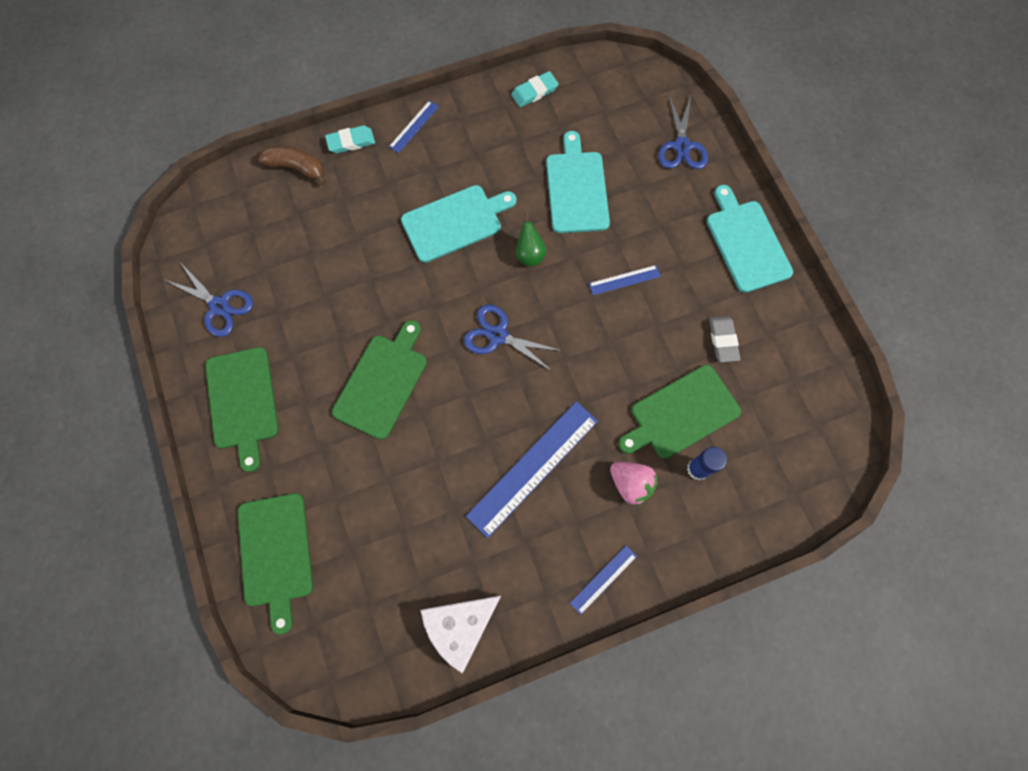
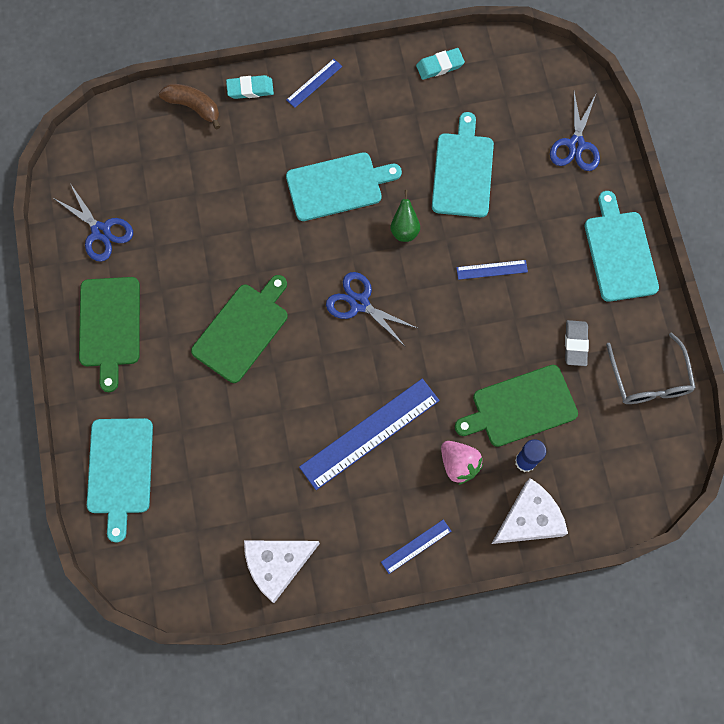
camera: 10 degrees right, 0 degrees up
green cutting board [238,493,313,634] -> turquoise cutting board [87,418,153,543]
none -> white cheese [491,478,568,544]
none -> grey glasses [606,332,696,404]

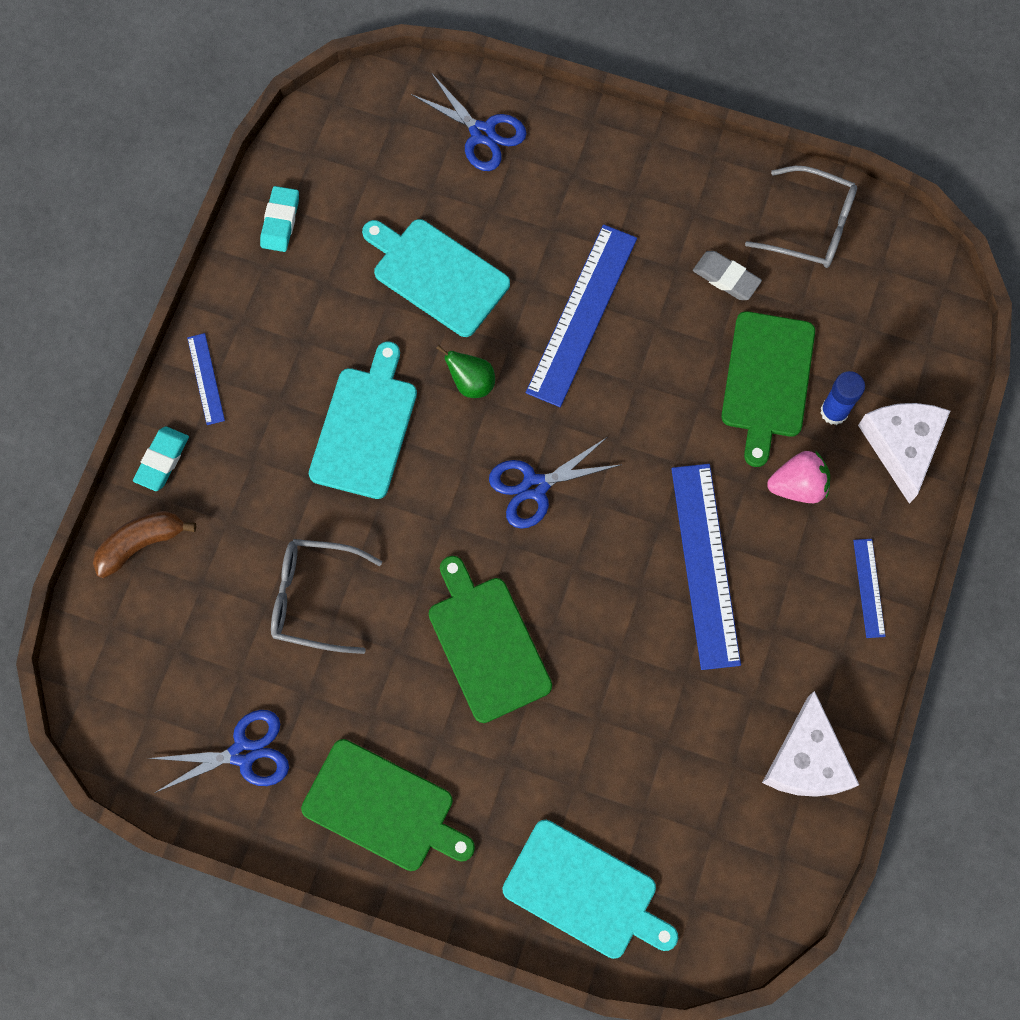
camera: 60 degrees left, 0 degrees up
blue ruler [456,260,528,280] -> blue ruler [526,224,637,407], size x2.08
turquoise cutting board [585,191,659,302] -> none
none -> grey glasses [271,539,382,654]

